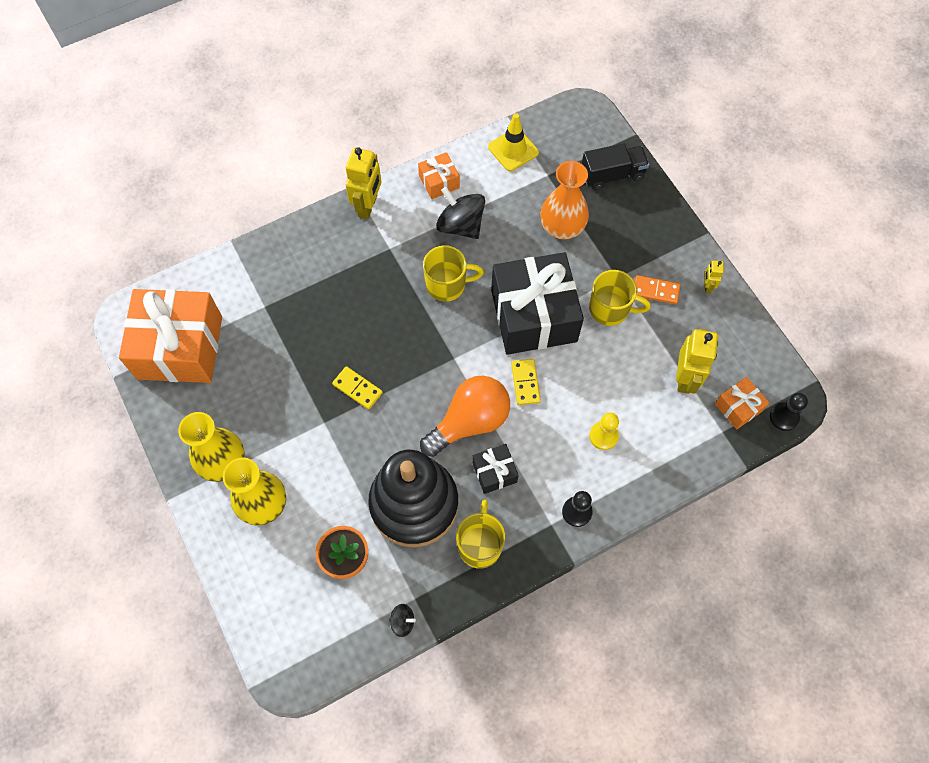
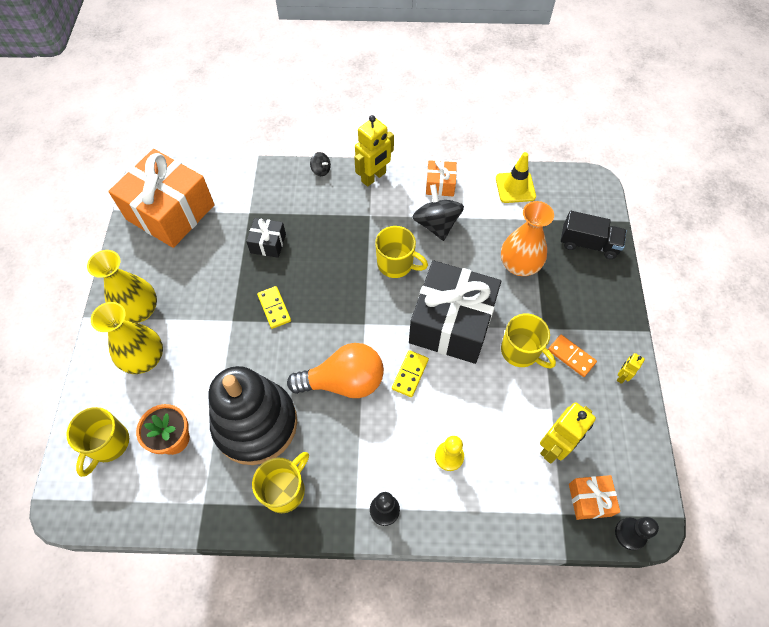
camera: 30 degrees right, 5 degrees down
black spinning top [389,604,416,637] -> black spinning top moved to [310,152,331,176]
black gift [472,444,519,494] -> black gift moved to [246,218,286,258]
none -> yellow mug [66,407,129,477]

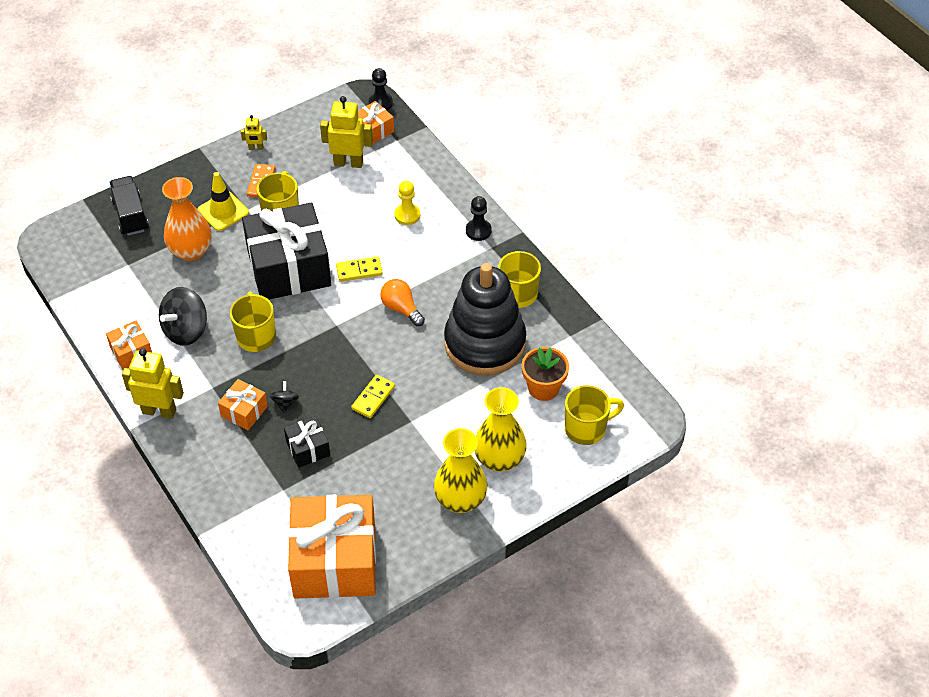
camera: 125 degrees left, 10 degrees down
orange light bulb [287,343,384,398] -> orange light bulb [380,279,425,326], size x0.59
black spinning top [310,152,331,176] -> black spinning top moved to [270,381,299,412]
yellow traffic cone [496,152,536,203] -> yellow traffic cone moved to [198,172,249,231]
none -> orange gift [218,379,268,430]

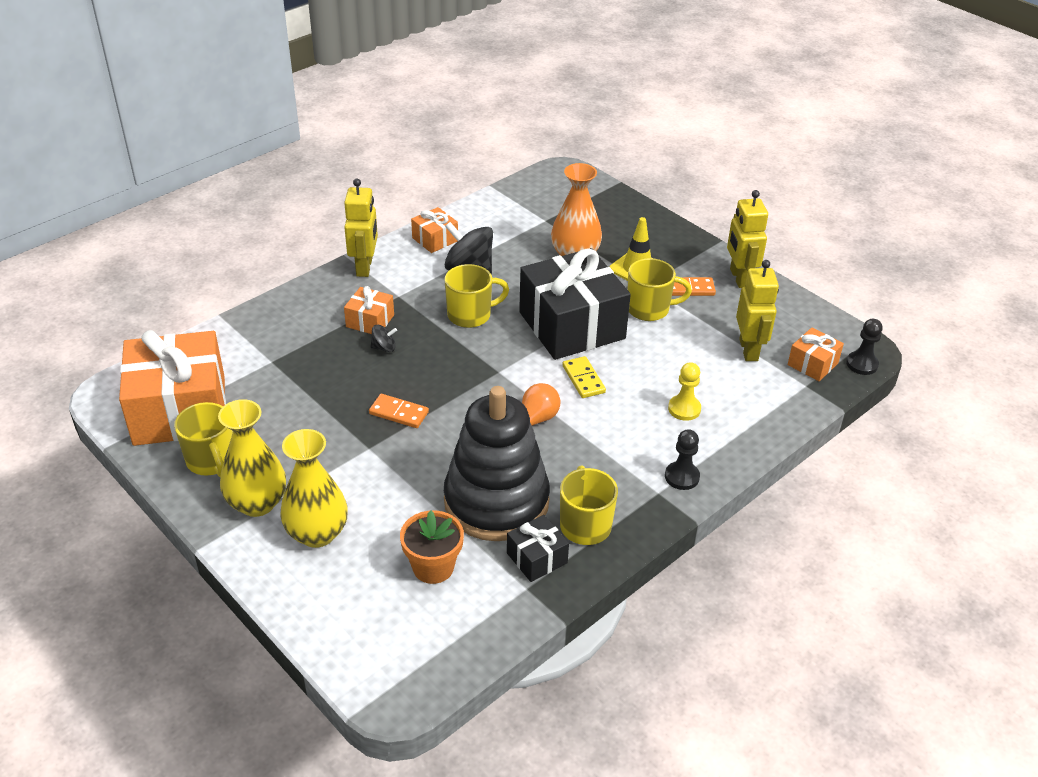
camera: 80 degrees right, 10 degrees down
black truck [109,176,149,236] -> none
yellow robot [241,115,267,150] -> yellow robot [727,190,768,288], size x1.99
black gift [284,416,330,468] -> black gift moved to [507,515,569,582]
yellow domino [351,375,395,418] -> orange domino [369,394,429,428]
yellow mug [565,385,624,445] -> yellow mug moved to [174,402,233,477]

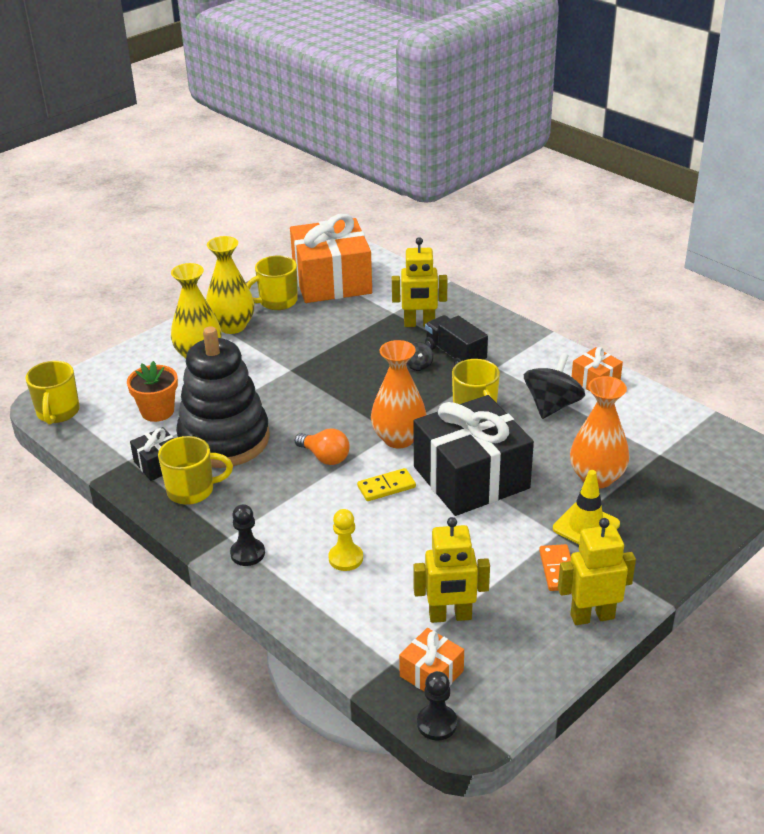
camera: 90 degrees right, 5 degrees down
yellow robot [344,179,378,277] -> yellow robot moved to [392,237,447,327]
orange gift [344,286,394,334] -> black truck [425,315,488,365]
orange domino [369,394,429,428] -> none
yellow mug [627,258,692,321] -> yellow mug moved to [25,361,80,424]
none -> orange vase [371,340,427,448]

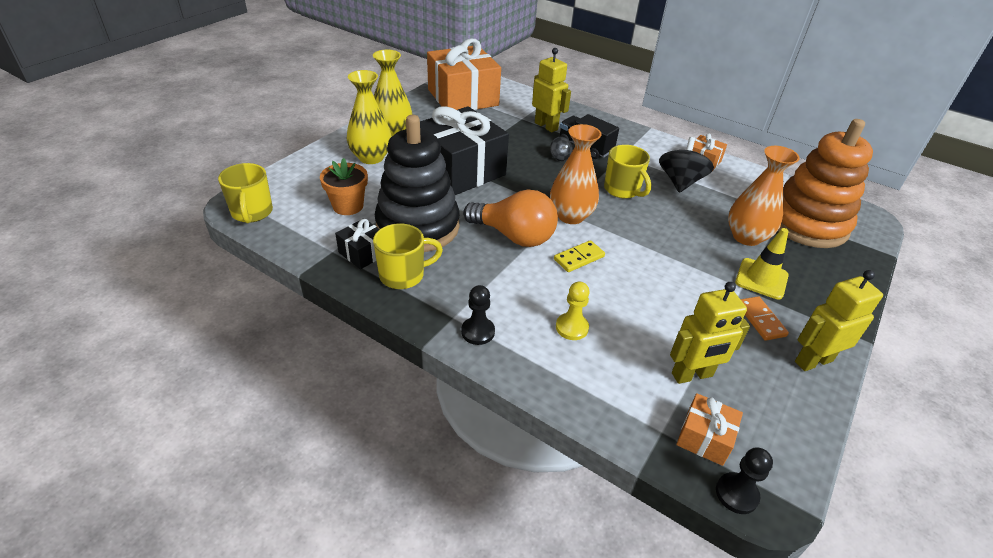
camera: 15 degrees left, 5 degrees up
yellow mug [247,256,298,310] -> none
orange light bulb [295,428,350,465] -> orange light bulb [463,190,558,247], size x1.70
yellow robot [392,237,447,327] -> yellow robot turned 120 degrees counterclockwise [532,48,571,132]
black gift [413,395,534,516] -> black gift moved to [420,106,509,195]
none -> orange stacking toy [778,119,873,248]

